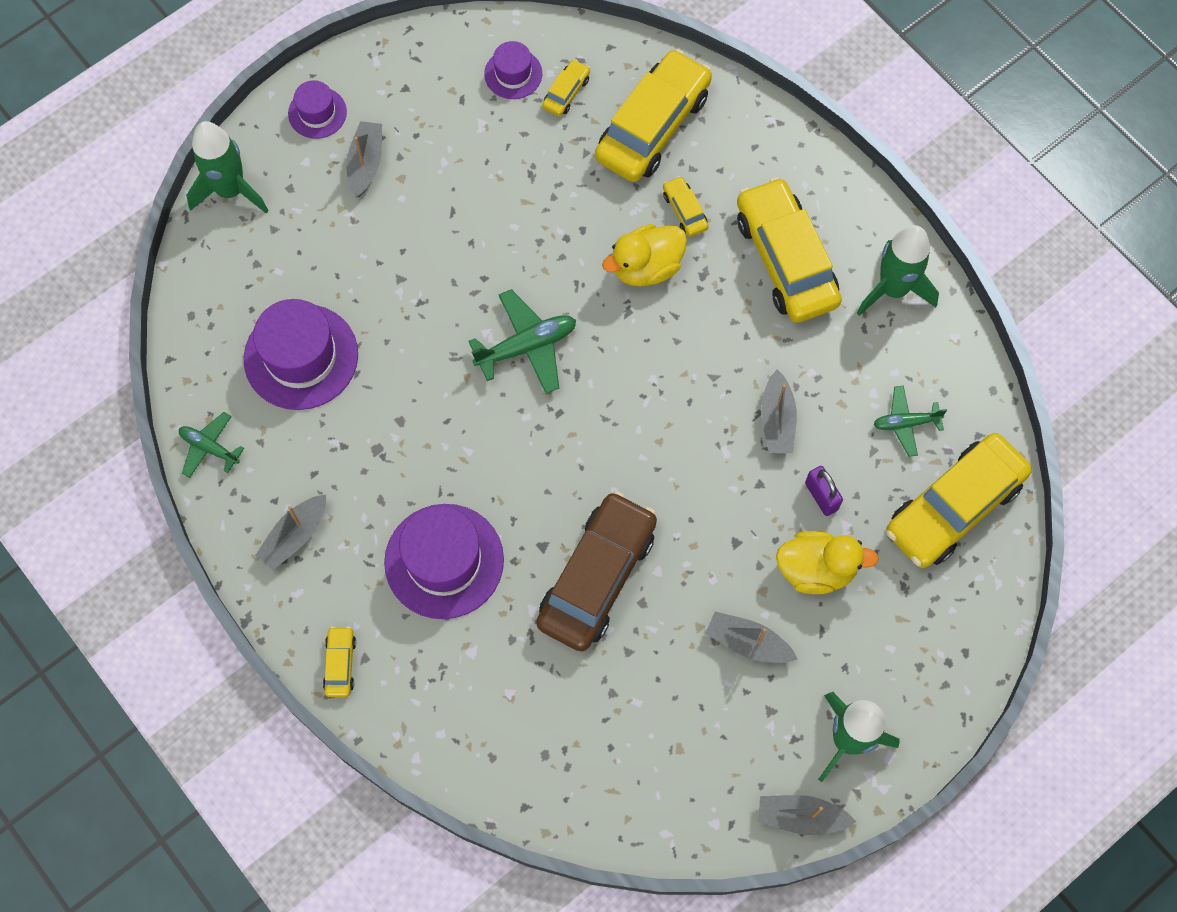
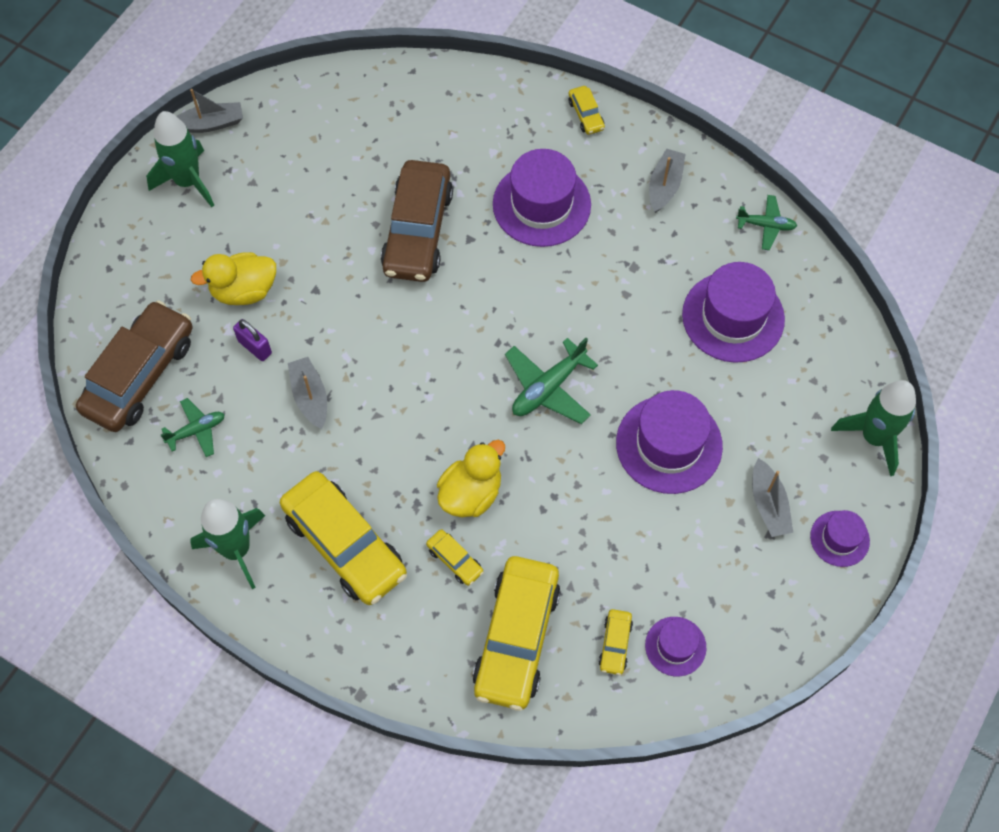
camera: 160 degrees right, 5 degrees down
grey boat [705,612,797,663] -> none
yellow car [886,433,1032,568] -> brown car [76,300,192,432]
none -> purple hat [616,390,723,494]

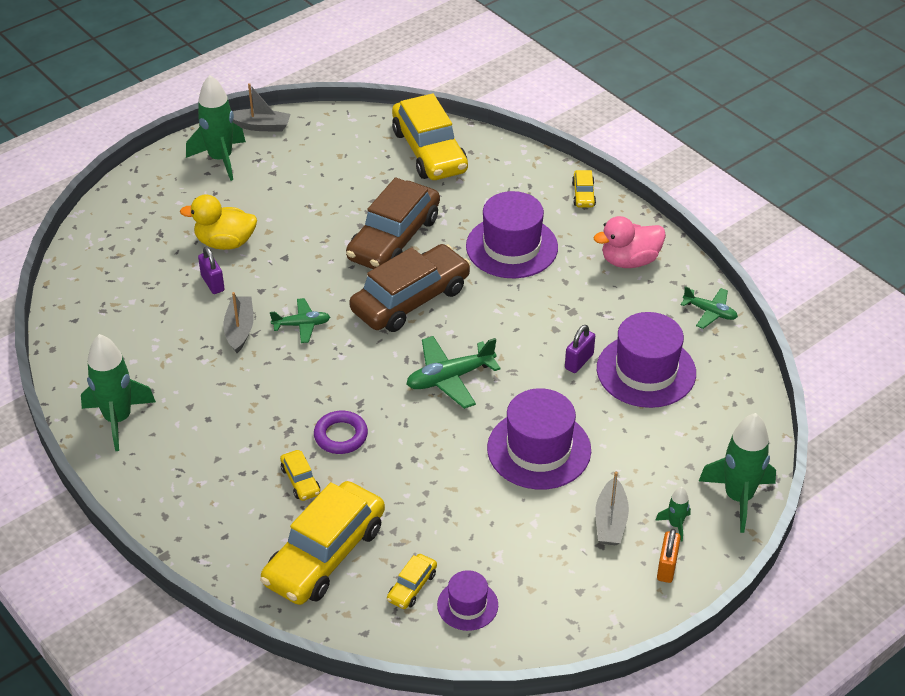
camera: 20 degrees right, 20 degrees down
brown car [76,300,192,432] -> brown car moved to [349,244,471,332]
green plane [161,398,225,457] -> green plane moved to [270,298,330,343]
yellow car [280,471,407,605] -> yellow car moved to [392,93,468,180]
yellow duck [437,440,505,517] -> purple ring [314,411,368,454]
grey boat [649,148,686,213] -> pink duck [594,216,666,268]
purple hat [810,510,870,567] -> orange padlock [657,529,681,583]
none -> purple padlock [565,325,595,373]
none -> green rocket [655,487,691,541]

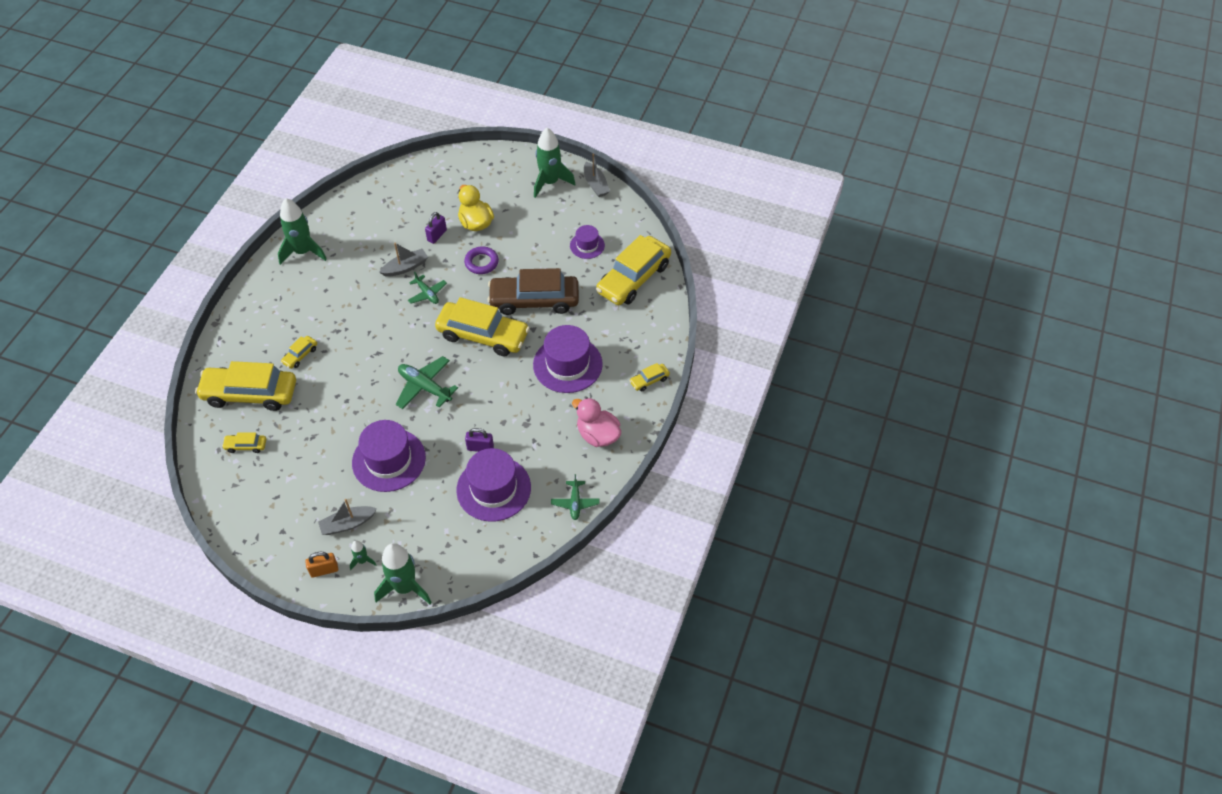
camera: 60 degrees right, 10 degrees up
purple ring [314,411,368,454] -> purple ring moved to [464,246,499,274]
brown car [349,244,471,332] -> yellow car [435,297,530,356]
purple hat [437,570,498,631] -> purple hat moved to [570,225,605,259]

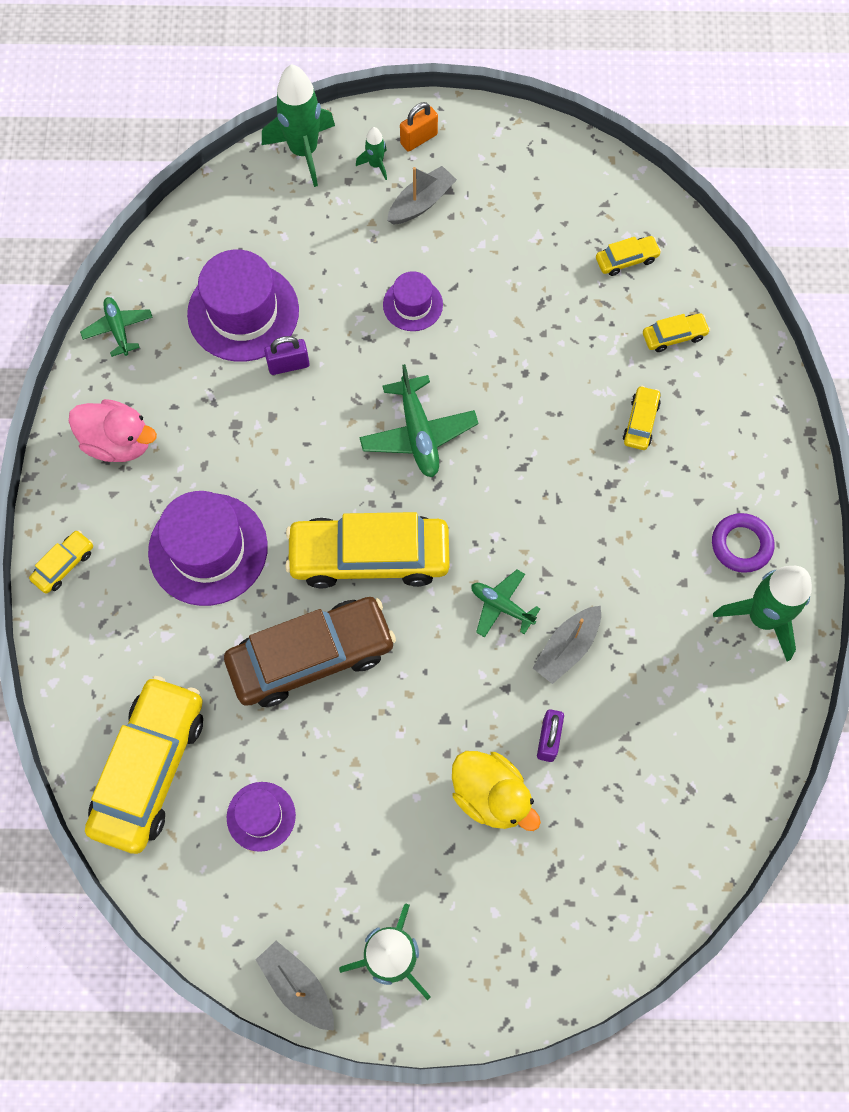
camera: 160 degrees right, 15 degrees up
yellow car [195,361,296,411] -> yellow car [643,313,710,352], size x0.43
purple hat [352,420,426,492] -> purple hat [383,271,443,331], size x0.54
green plane [396,356,458,409] -> green plane turned 60 degrees clockwise [359,364,479,477]
purple ring [464,246,499,274] -> purple ring moved to [712,513,774,573]

